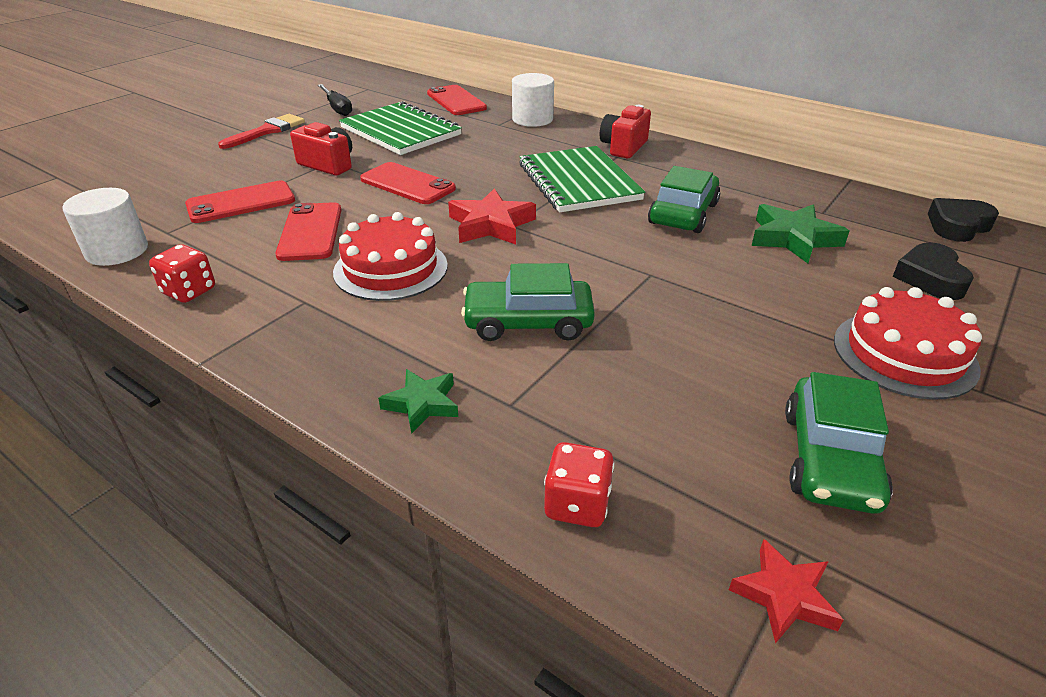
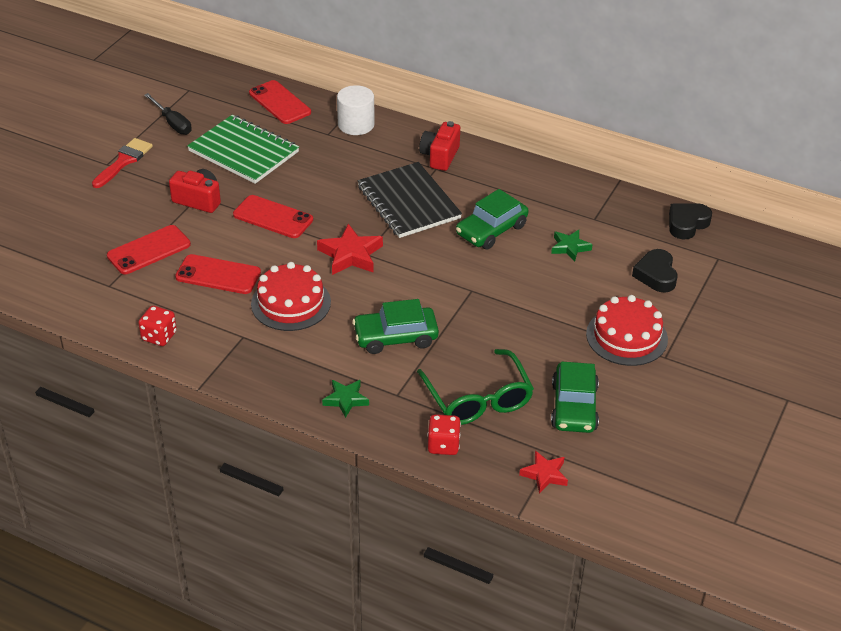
camera: 10 degrees left, 5 degrees up
white cylinder [62,188,148,266] -> none
red phone [275,202,341,261] -> red phone turned 60 degrees counterclockwise [175,254,261,294]
green notebook [519,146,645,212] -> black notebook [358,162,462,238]
green car [648,166,720,233] -> green car turned 150 degrees counterclockwise [456,189,529,249]
green star [752,204,849,263] -> green star [551,230,593,262], size x0.63
none -> green glasses [417,349,534,425]

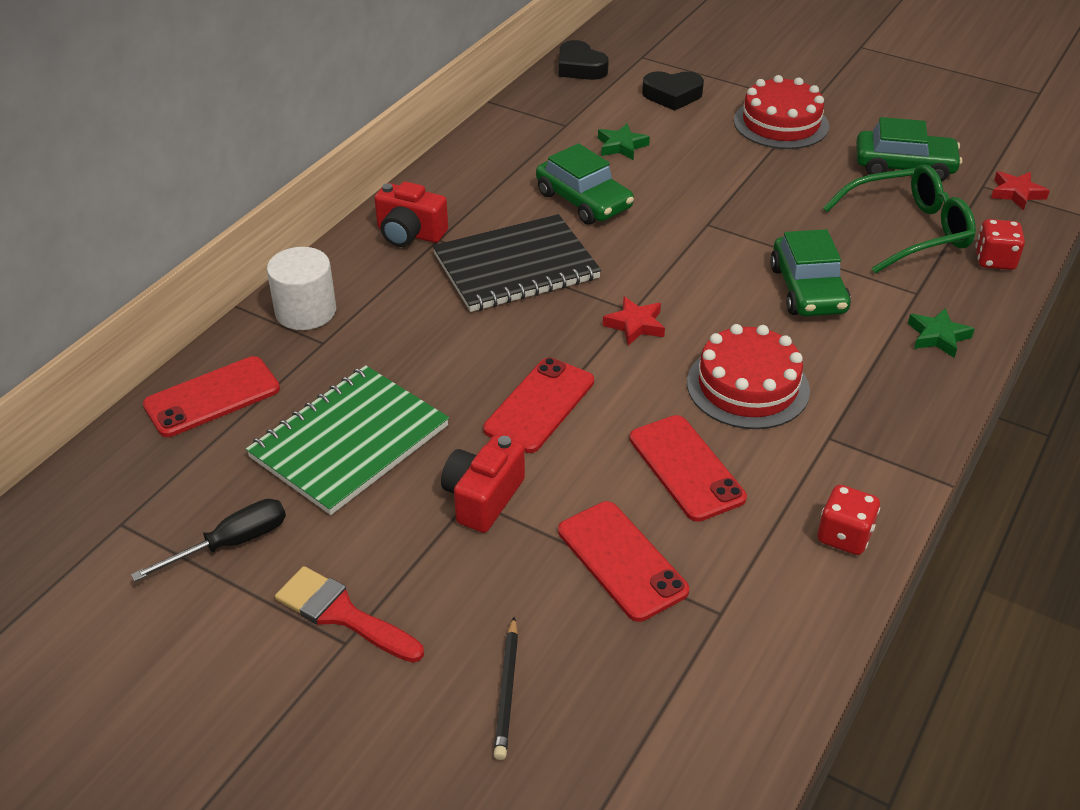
camera: 85 degrees left, 0 degrees up
red phone [175,254,261,294] -> red phone turned 45 degrees counterclockwise [629,415,747,522]
red star [317,224,383,275] -> red star [603,296,665,345], size x0.63
none -> black pencil [494,617,518,760]

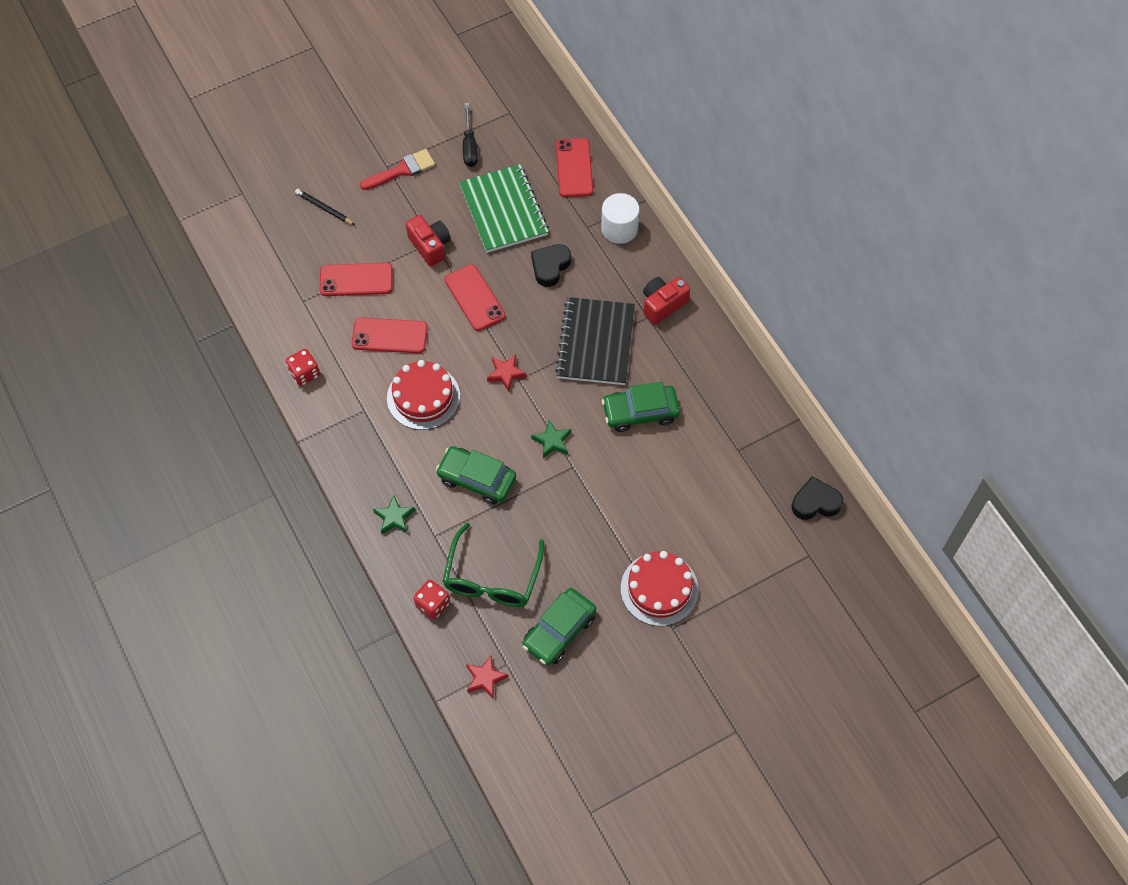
camera: 120 degrees right, 20 degrees up
green star [598,123,650,160] -> green star moved to [531,420,571,458]
black heart [642,71,704,111] -> black heart moved to [531,244,571,287]

